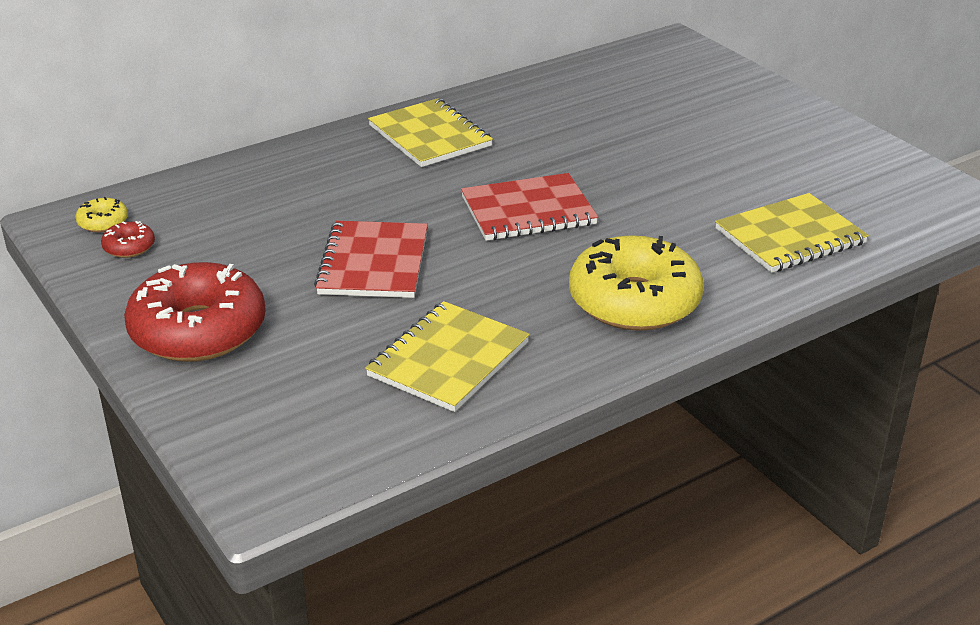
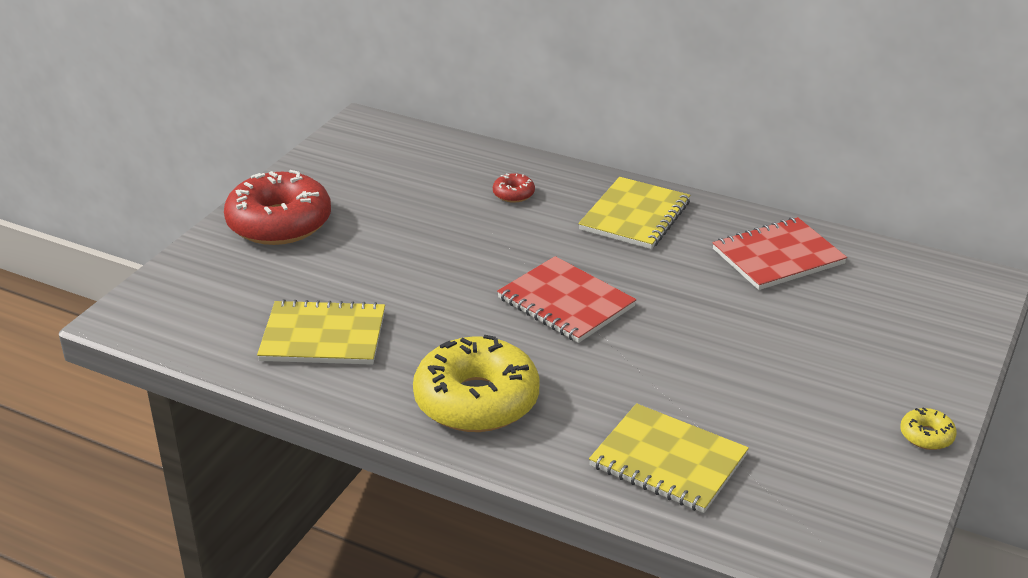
camera: 60 degrees right, 0 degrees up
yellow donut [75,197,128,232] -> yellow donut moved to [900,407,957,450]
red donut [101,221,155,258] -> red donut moved to [493,173,535,203]
red notebook [314,221,428,298] -> red notebook moved to [712,217,847,290]

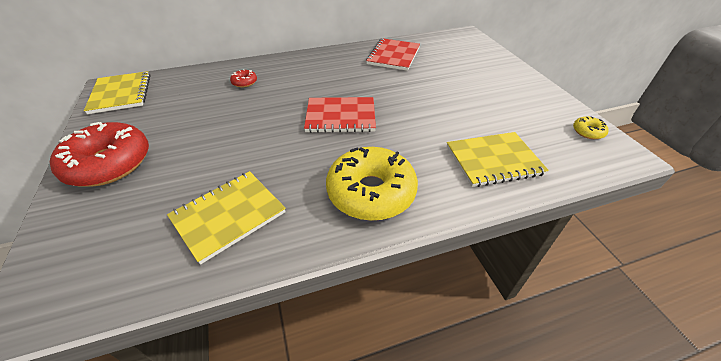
camera: 45 degrees left, 10 degrees up
yellow notebook [578,177,690,249] -> yellow notebook moved to [84,71,151,114]
yellow donut [900,407,957,450] -> yellow donut moved to [573,116,609,139]

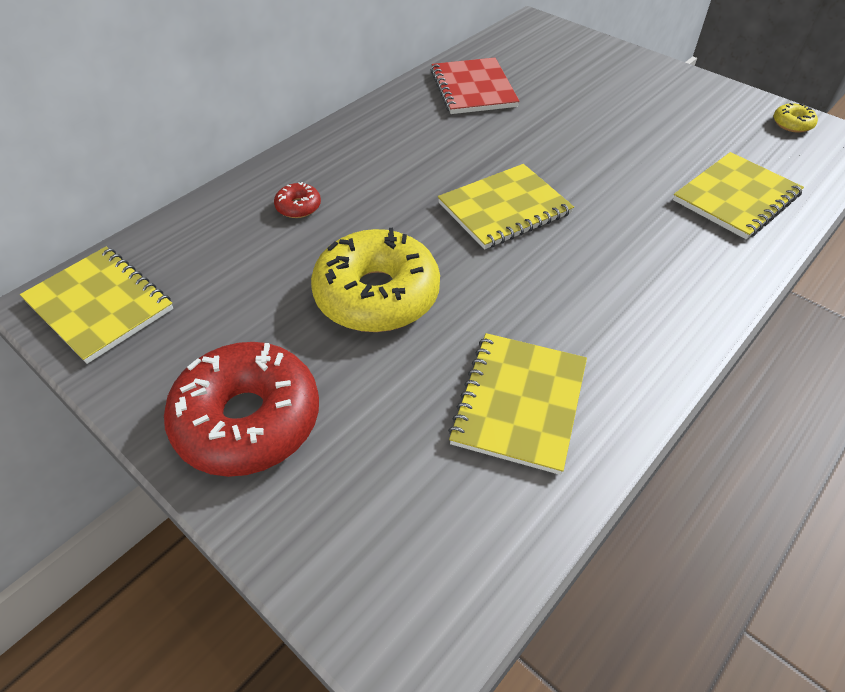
camera: 30 degrees left, 5 degrees up
red notebook [304,97,376,133] -> yellow notebook [438,164,574,249]
yellow donut [326,147,418,221] -> yellow donut moved to [311,228,440,332]

